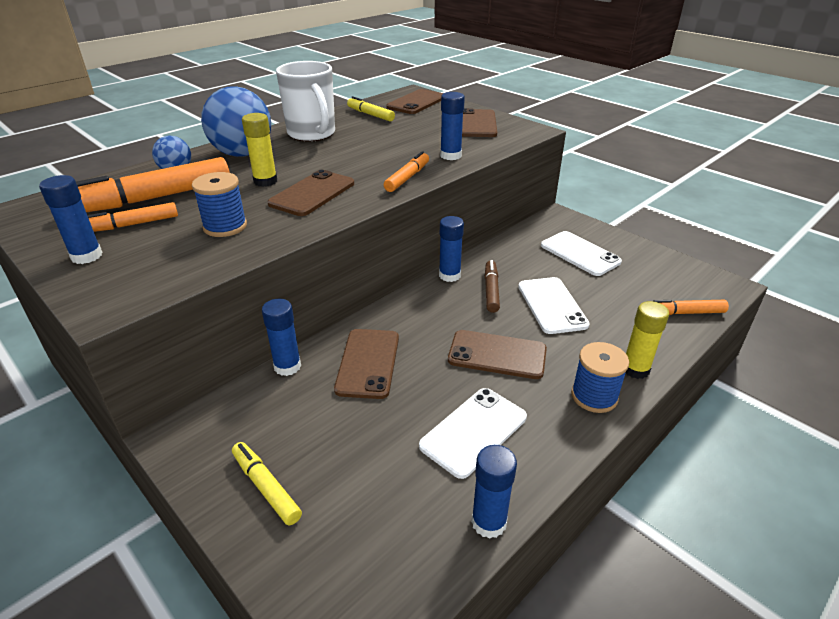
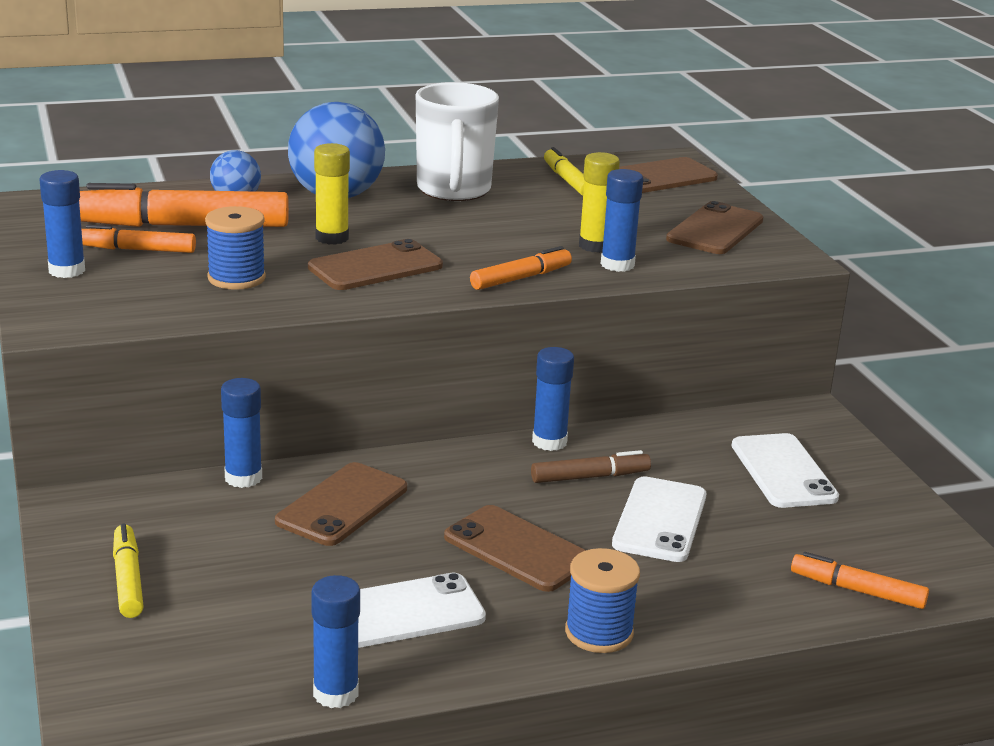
camera: 25 degrees right, 10 degrees down
brown marker [485,260,500,313] -> brown marker turned 45 degrees clockwise [531,450,651,483]
yellow glue stick [626,301,669,379] -> yellow glue stick moved to [579,152,620,253]

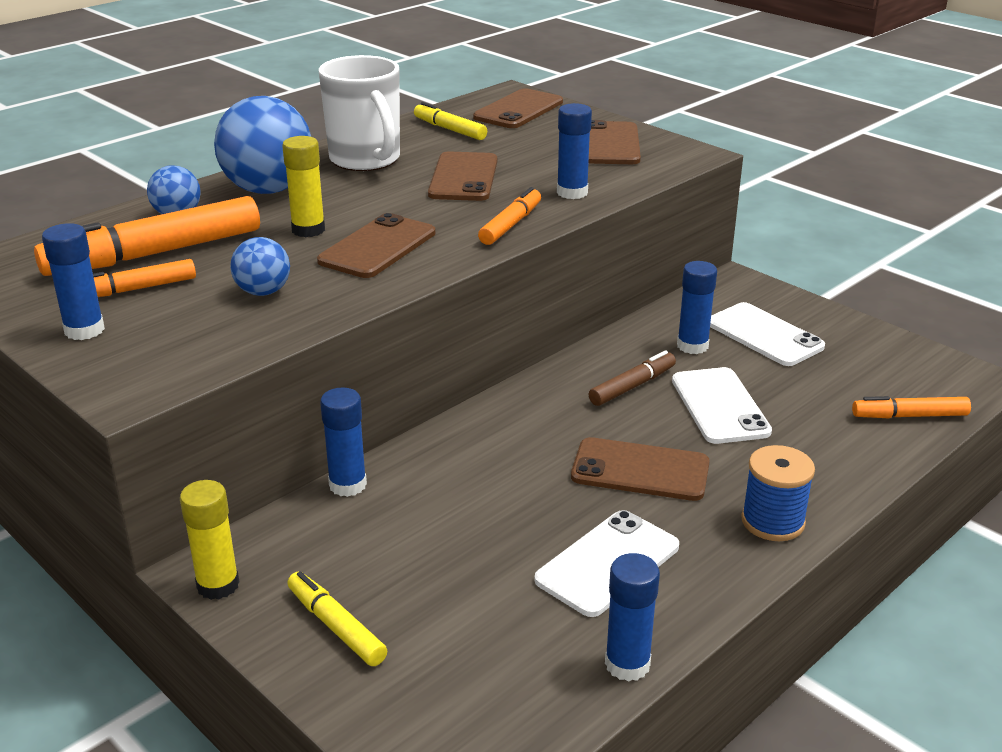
camera: 25 degrees left, 5 degrees up
blue spool [205,206,266,290] -> blue ball [230,237,290,296]
brown phone [275,462,407,546] -> brown phone moved to [428,151,497,201]
blue glue stick [532,347,574,451] -> blue glue stick moved to [677,261,717,354]
yellow glue stick [579,152,620,253] -> yellow glue stick moved to [180,480,239,600]

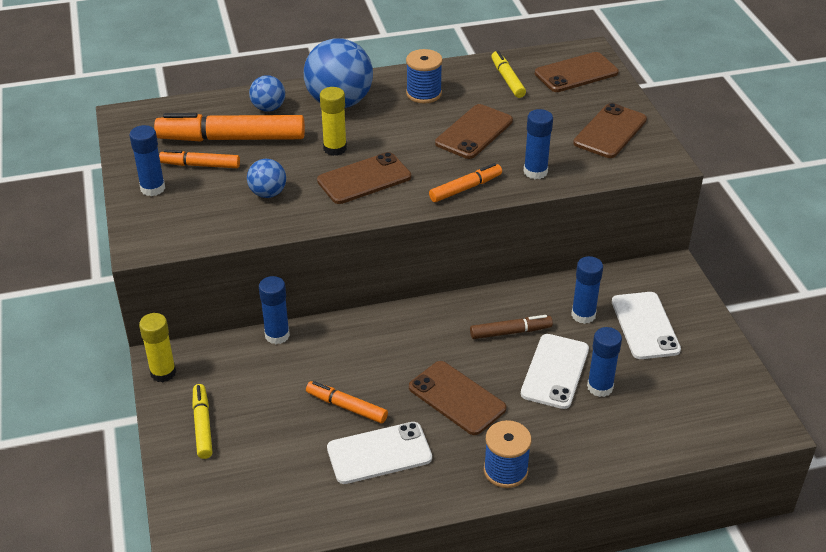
camera: 30 degrees right, 10 degrees up
white mug [319,55,400,171] -> blue spool [406,49,443,103]
blue glue stick [605,553,660,682] -> blue glue stick moved to [587,327,622,397]
orange marker [852,396,971,419] -> orange marker moved to [306,381,388,423]

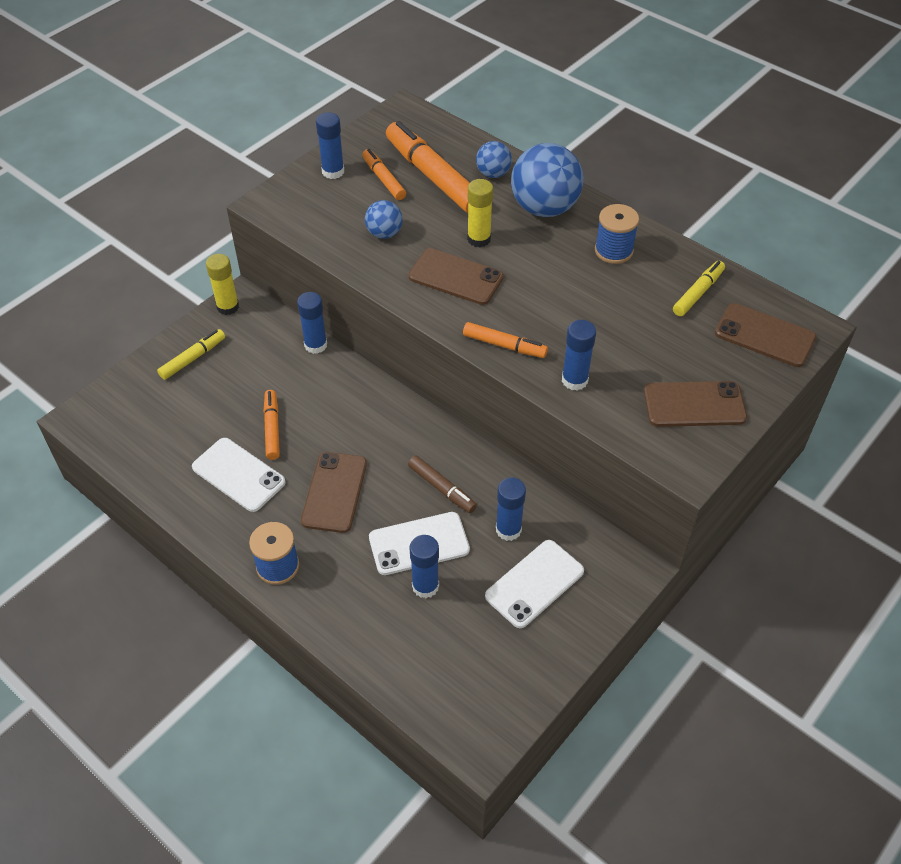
camera: 55 degrees right, 10 degrees up
brown phone [435,104,513,159] -> none

